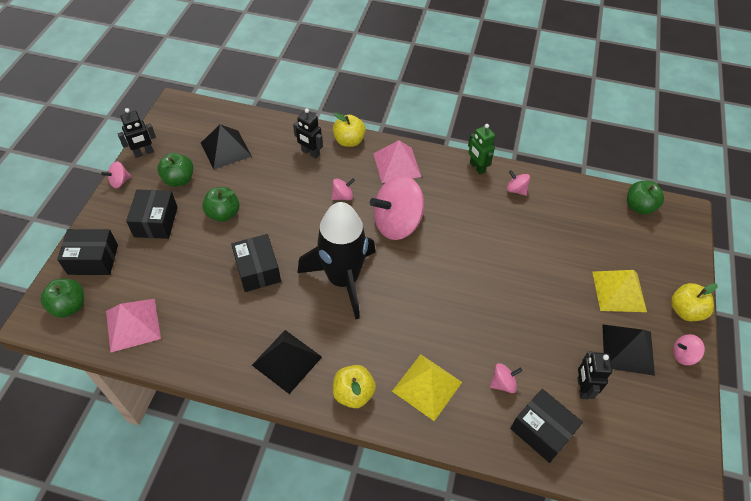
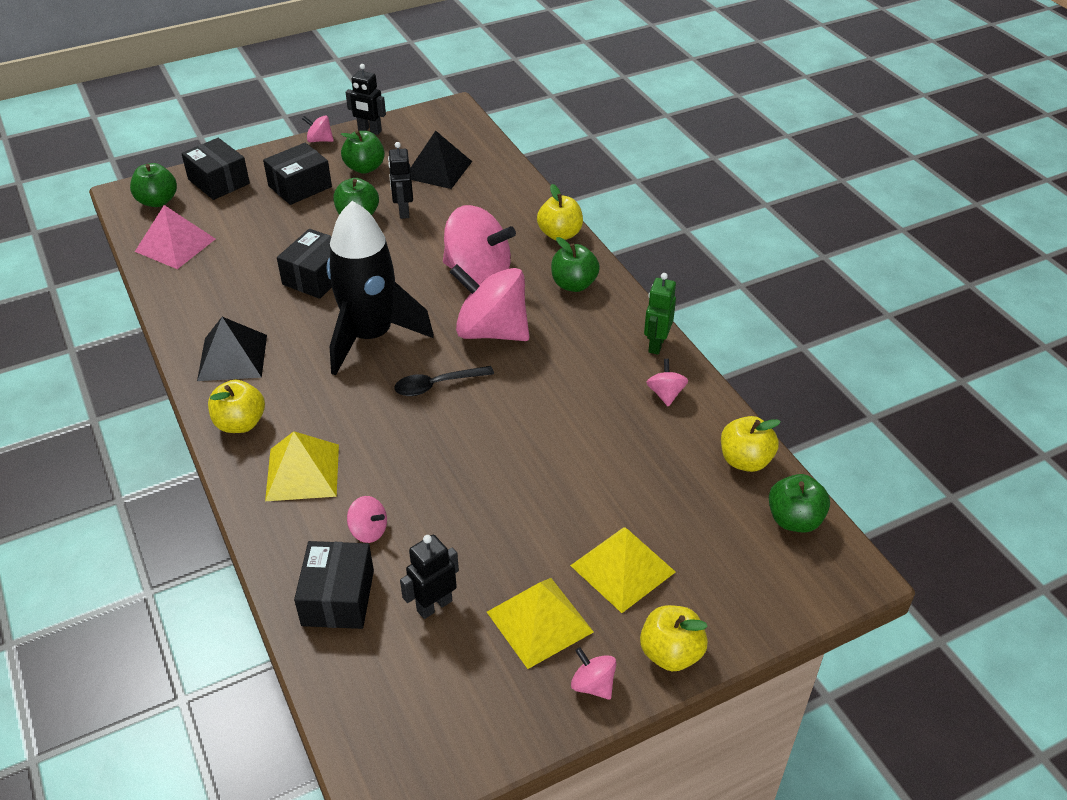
camera: 50 degrees right, 10 degrees down
black robot [293,108,323,159] -> black robot moved to [388,142,413,219]
pink spinning top [331,178,355,200] -> pink spinning top [443,205,516,285], size x2.29
pink pyramid [373,140,421,183] -> green apple [551,237,600,292]
black pyramid [602,324,655,376] -> yellow pyramid [487,578,594,669]
none -> black spoon [394,366,494,396]
none -> yellow apple [721,416,781,472]

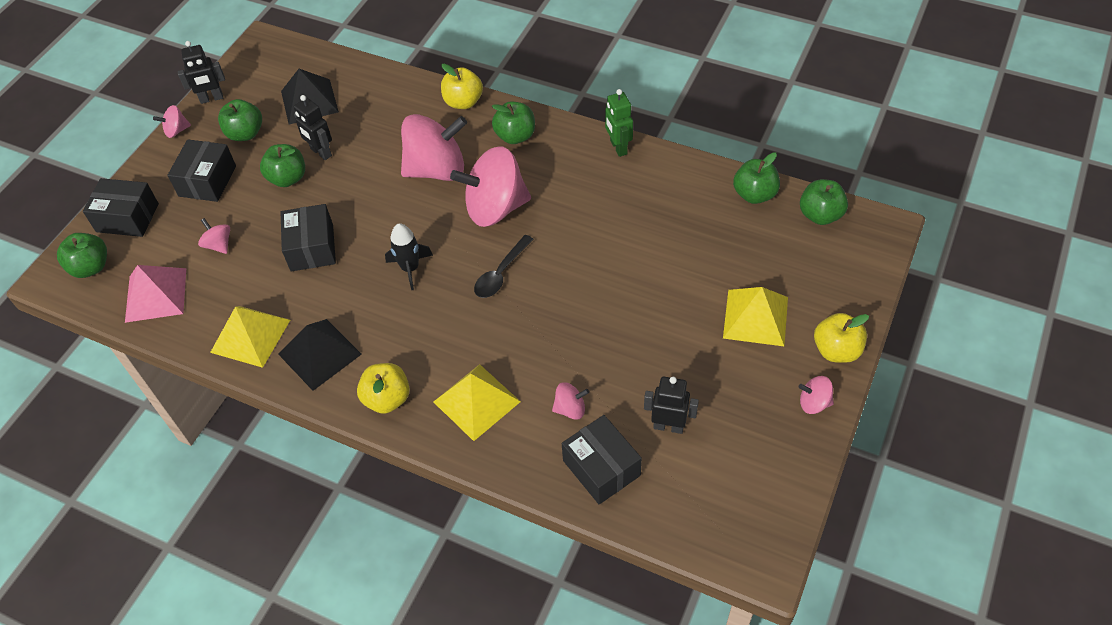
camera: 35 degrees left, 10 degrees up
black rocket [327,201,434,376] -> black rocket [385,223,433,290], size x0.46
black robot [400,535,459,619] -> black robot turned 90 degrees clockwise [644,377,699,434]
yellow pyramid [487,578,594,669] -> yellow pyramid moved to [210,306,290,368]
pink spinning top [646,359,688,407] -> pink spinning top moved to [198,218,230,254]
yellow apple [721,416,781,472] -> green apple [733,152,780,204]

